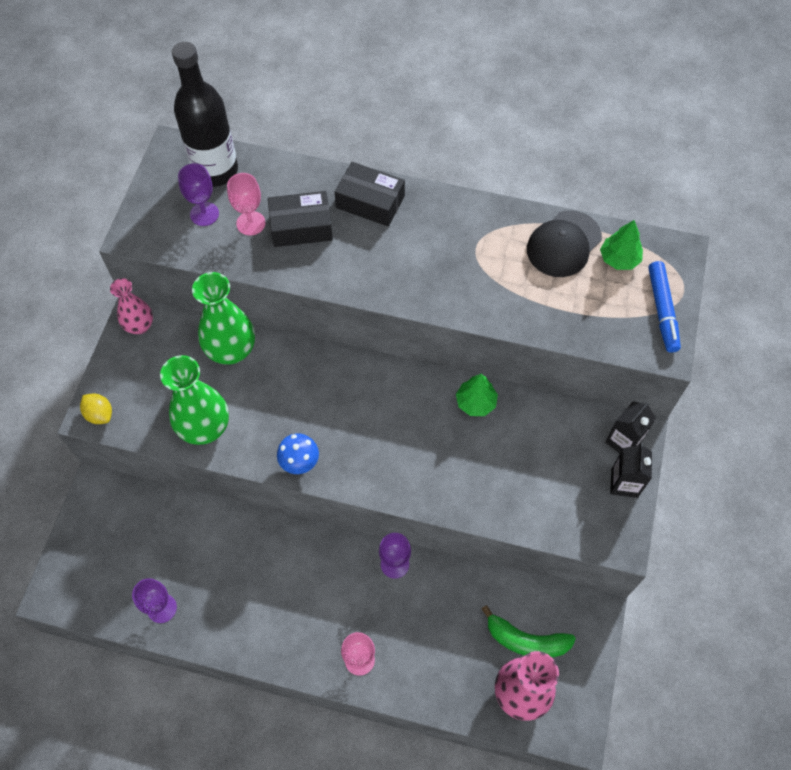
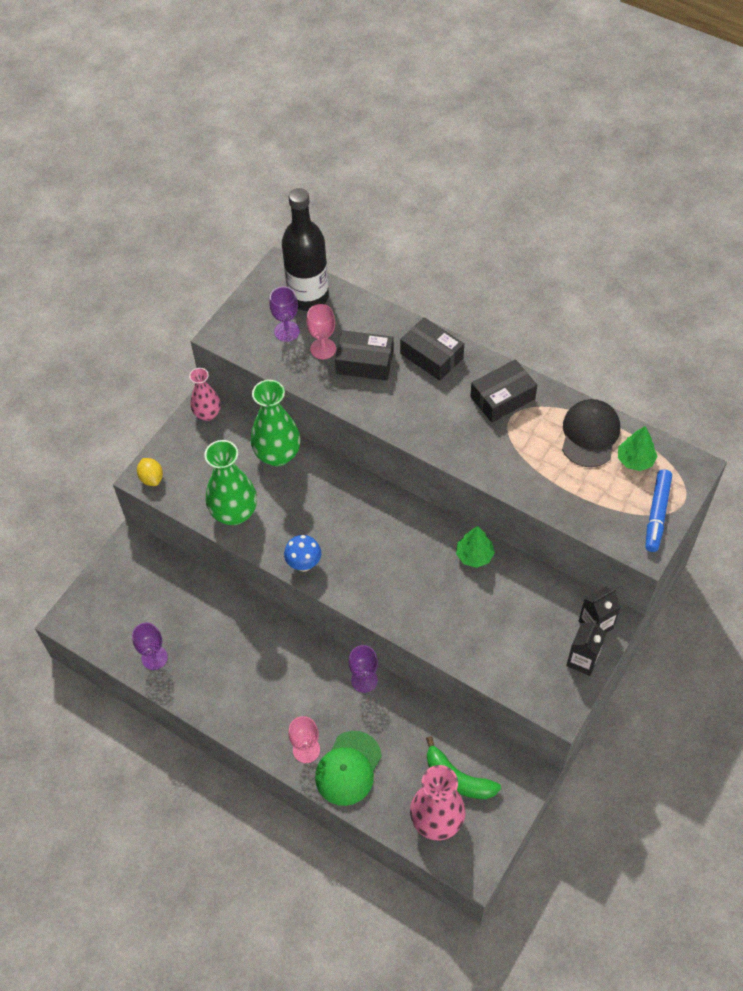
camera: 20 degrees right, 5 degrees down
black cap [527,210,602,277] -> black cap turned 135 degrees clockwise [562,399,620,467]
none -> green cap [315,731,382,806]
none -> black box [470,359,537,423]

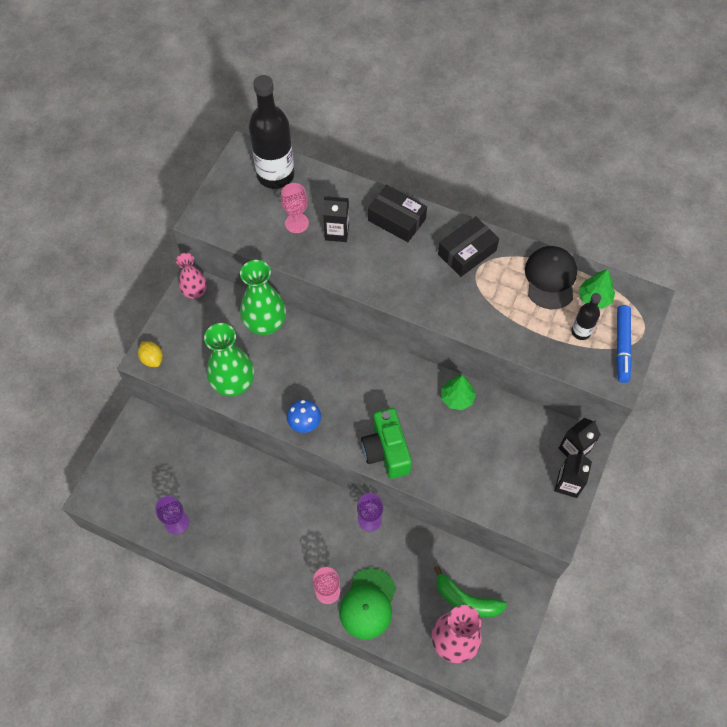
camera: 10 degrees left, 5 degrees up
purple goblet [269,286,300,342] -> none
black box [335,330,394,380] -> black carton [323,196,349,242]
none -> green camera [361,408,412,479]
none -> black bottle [571,293,601,340]

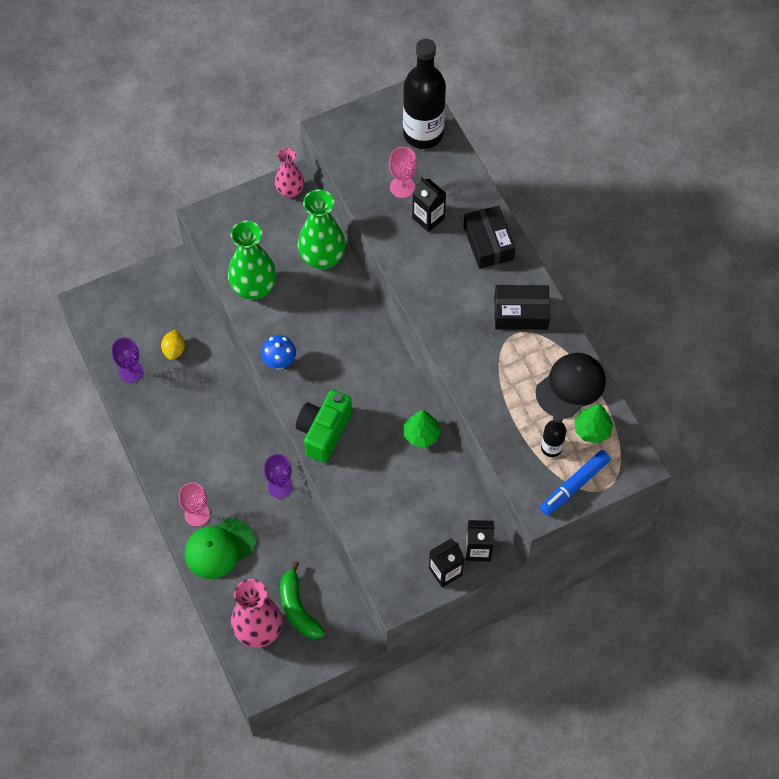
camera: 40 degrees right, 0 degrees up
yellow lemon [138,341,163,367] -> yellow lemon moved to [161,330,185,360]

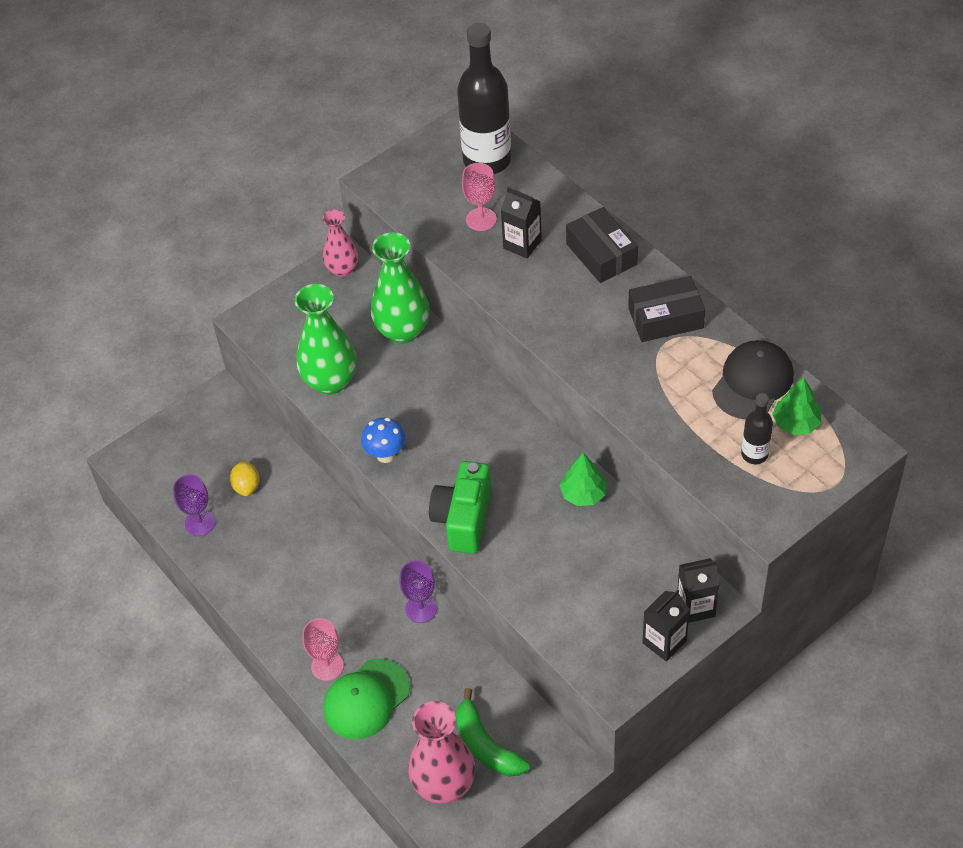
camera: 10 degrees left, 10 degrees down
blue marker [540,450,611,516] -> none

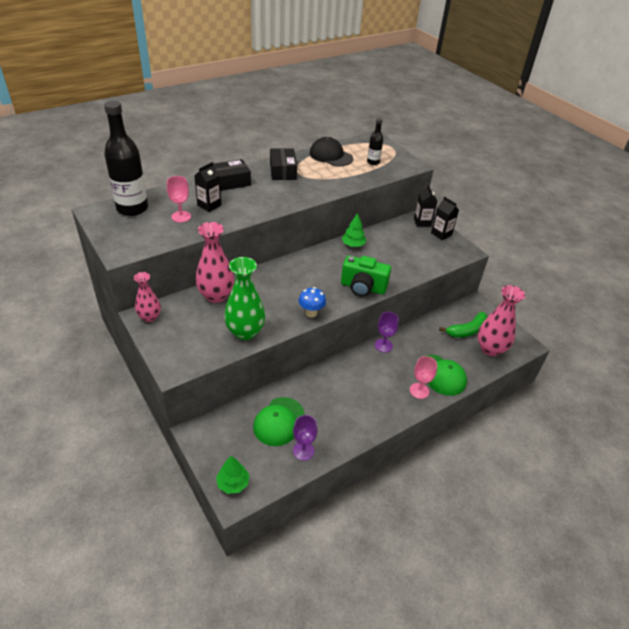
camera: 90 degrees left, 10 degrees down
yellow lemon [230,461,260,496] -> green cap [253,397,304,446]
green vase [371,232,429,344] -> pink vase [196,222,234,303]
green tree [772,378,821,435] -> green tree moved to [216,456,249,494]

